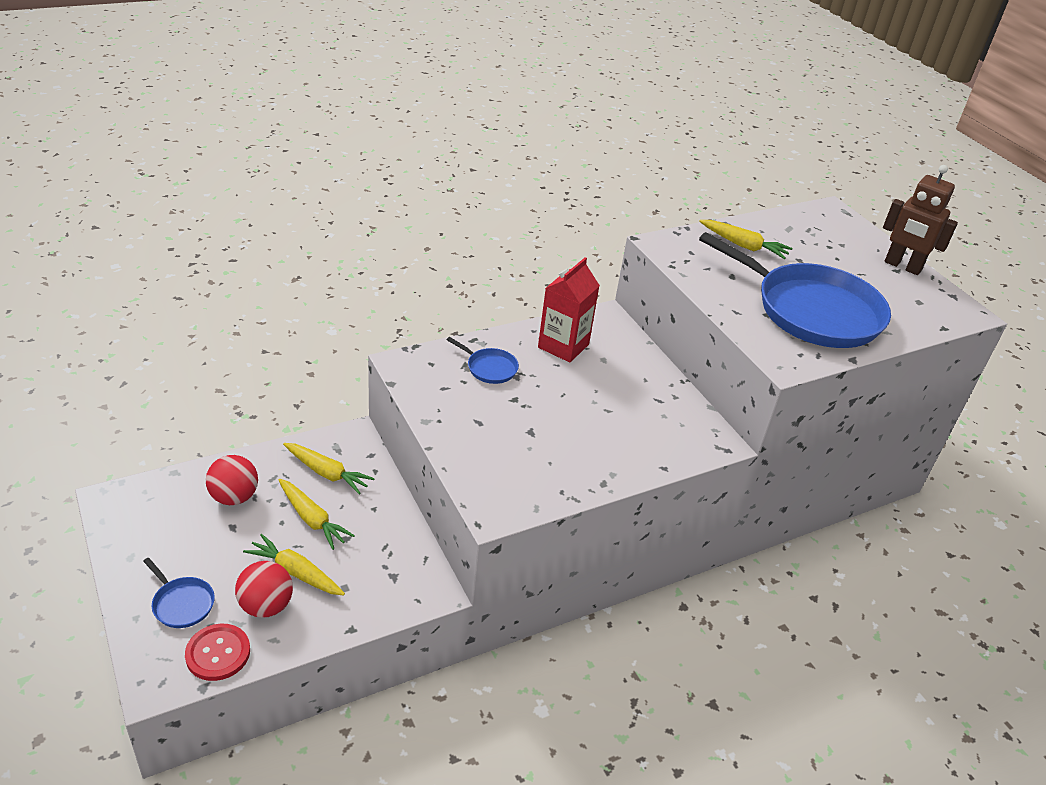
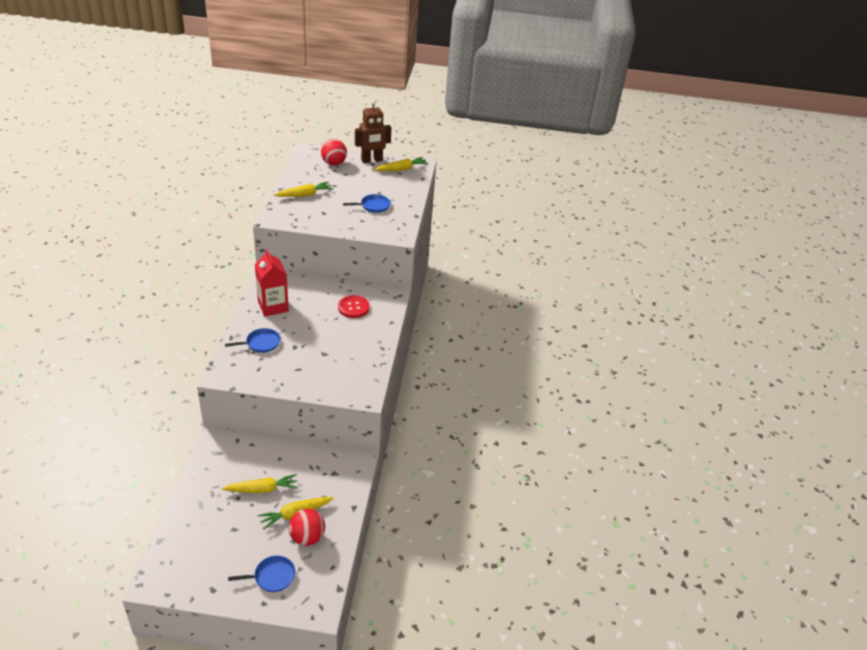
camera: 55 degrees left, 0 degrees up
red button [185,624,250,681] -> red button moved to [338,295,370,318]
red ball [206,455,258,505] -> red ball moved to [321,139,347,165]
yellow carrot [283,443,375,495] -> yellow carrot moved to [375,157,429,171]
blue pan [699,232,891,348] -> blue pan [343,194,391,213], size x0.40

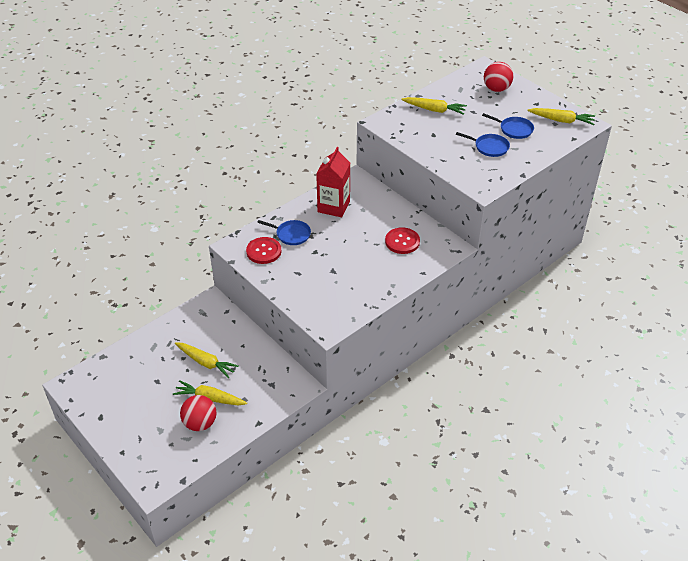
camera: 45 degrees right, 5 degrees up
blue pan [228,556,295,592] -> blue pan moved to [482,113,534,139]
brown robot [355,100,391,163] -> none
none -> red button [246,237,281,264]

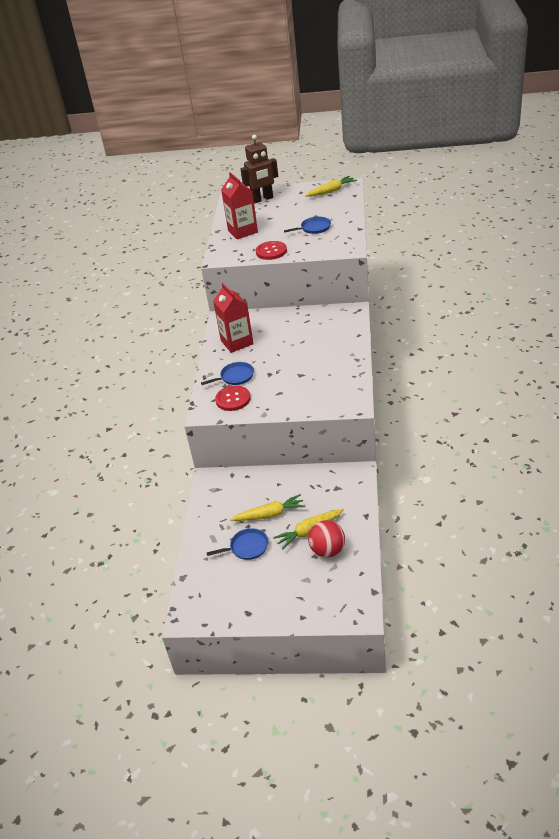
camera: 40 degrees left, 5 degrees down
red button [385,227,420,254] -> red button moved to [256,241,287,260]
yellow carrot [401,97,467,115] -> red carton [221,172,258,239]
blue pan [482,113,534,139] -> blue pan moved to [206,528,268,560]
red ball [484,62,513,92] -> brown robot [240,135,278,203]

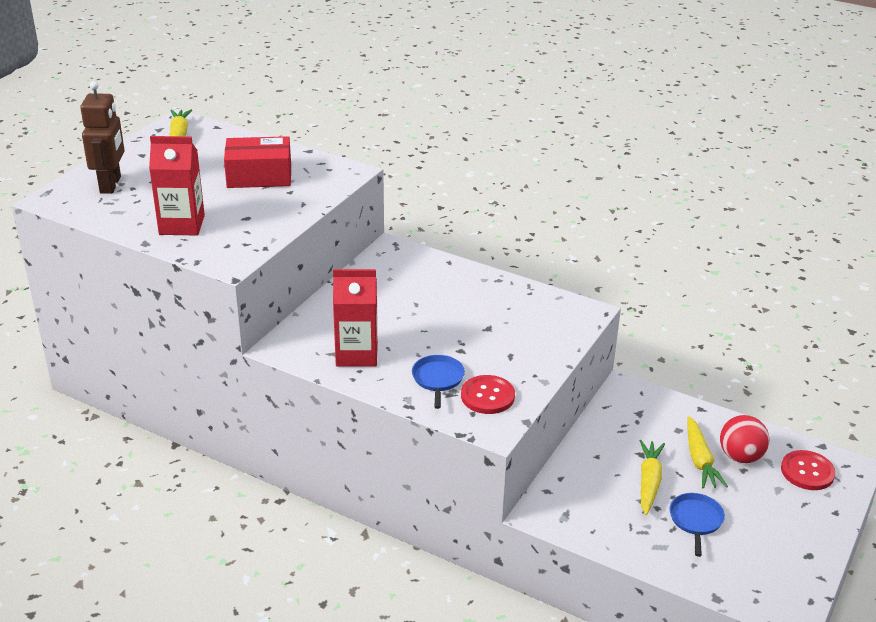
camera: 70 degrees left, 5 degrees down
red button [256,241,287,260] -> red button moved to [781,450,835,490]
blue pan [284,217,331,234] -> red box [224,136,291,188]

